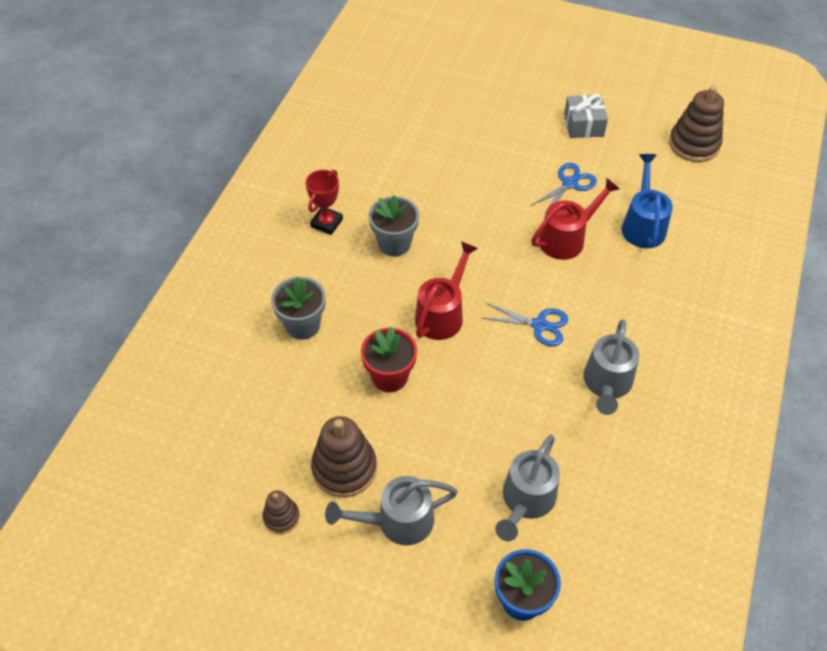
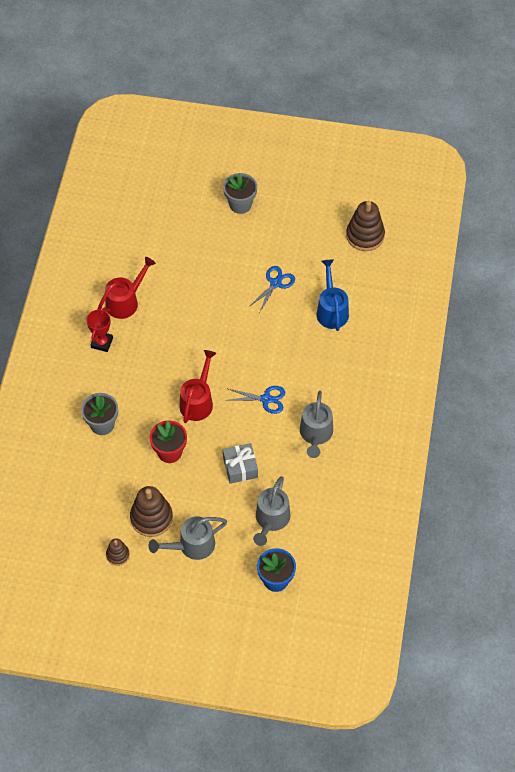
camera: 10 degrees left, 5 degrees up
grey flower pot [369,195,419,257] -> grey flower pot moved to [223,173,257,214]
red watering can [531,178,620,260] -> red watering can moved to [97,257,156,319]
grey gift [564,94,608,138] -> grey gift moved to [223,443,258,484]

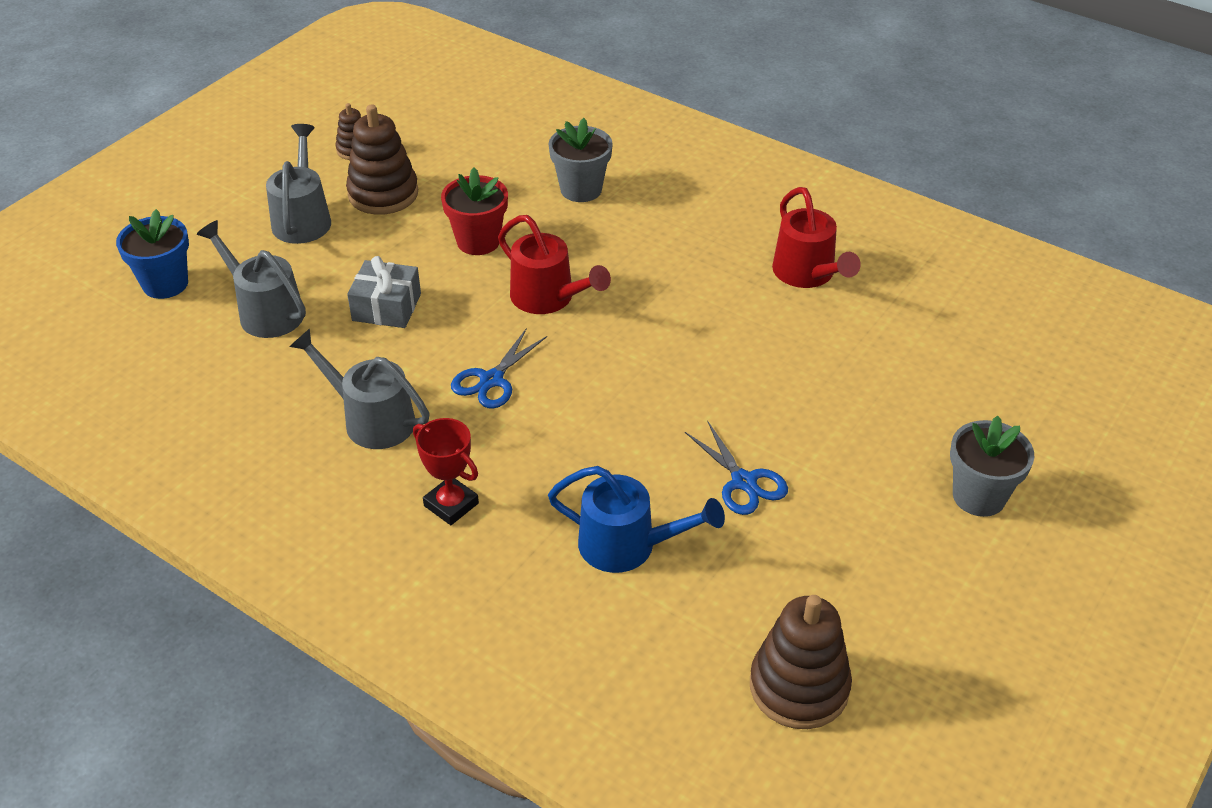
camera: 115 degrees right, 15 degrees down
red trophy [86,307,113,352] -> red trophy moved to [413,418,479,525]

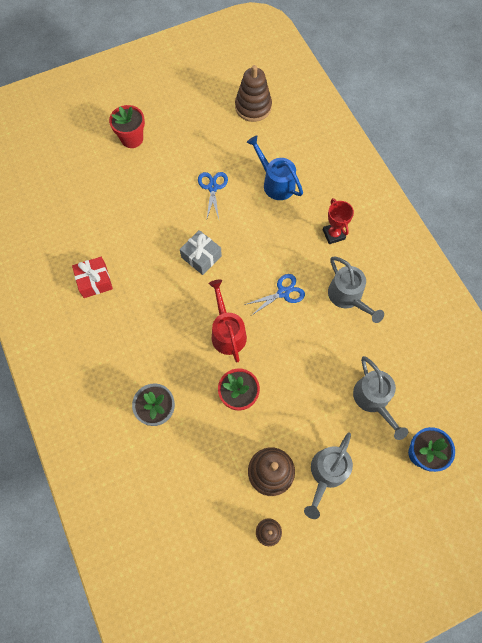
camera: 150 degrees left, 25 degrees up
grey gift [347,256,421,328] -> grey gift moved to [180,230,222,275]
red watering can [772,187,861,288] -> red gift [72,257,113,298]
grey flower pot [950,416,1034,517] -> red flower pot [109,105,145,148]

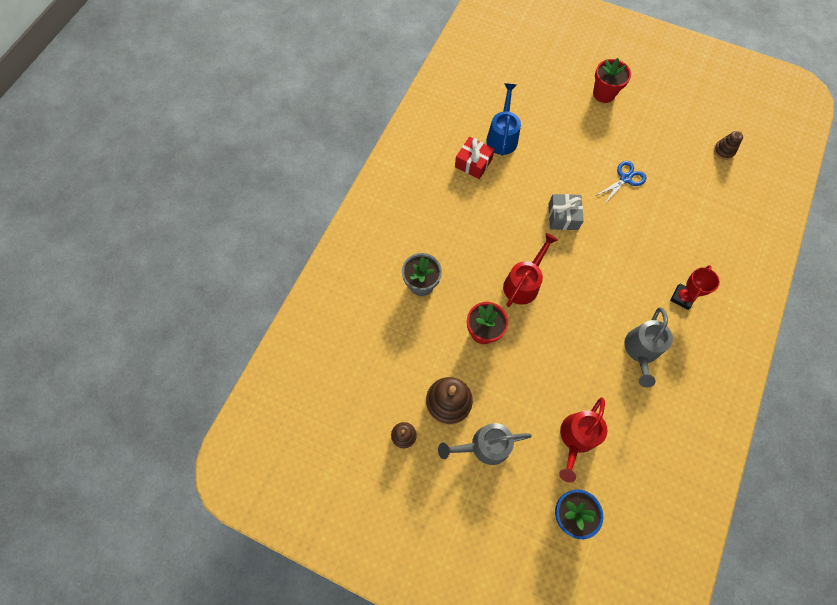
camera: 50 degrees right, 0 degrees up
brown stacking toy [235,65,272,122] -> brown stacking toy [714,131,743,160], size x0.54
blue scissors [244,274,305,316] -> none
blue watering can [246,135,303,200] -> blue watering can moved to [486,83,521,156]
grey watering can [353,356,408,440] -> red watering can [559,397,607,482]

